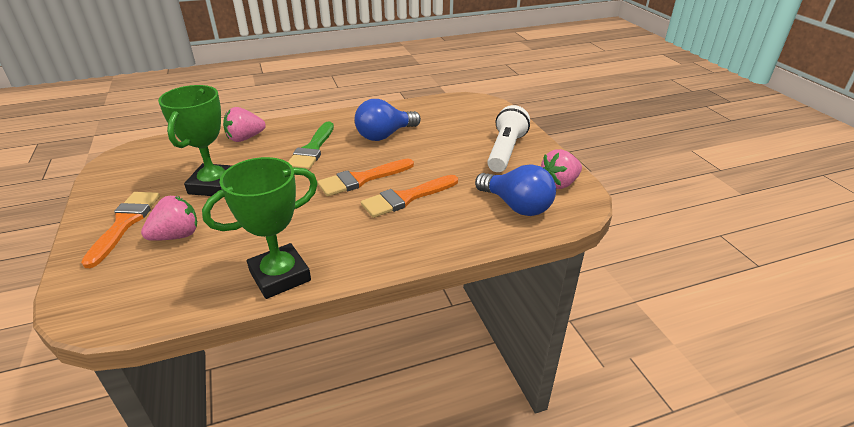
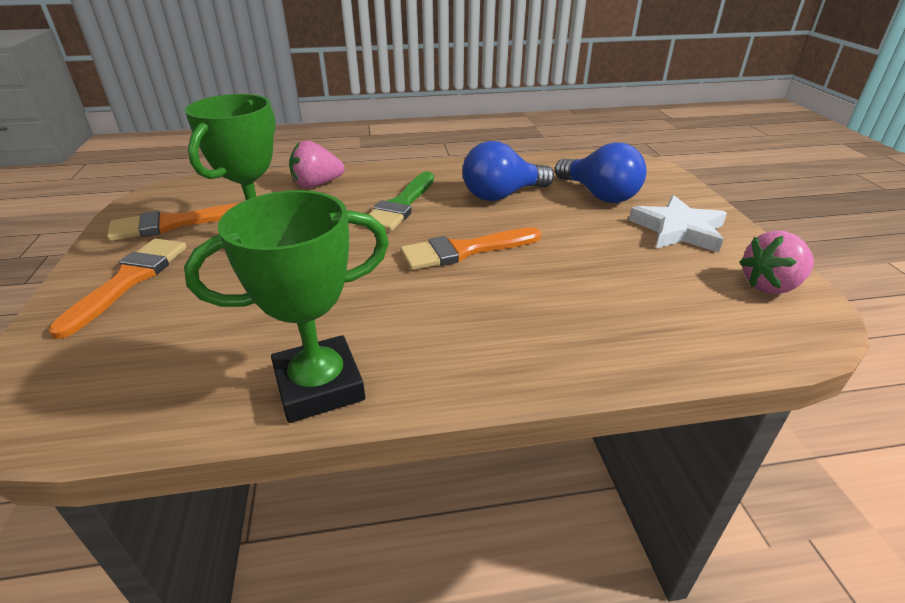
camera: 10 degrees right, 0 degrees up
pink strawberry [141,196,197,241] -> none
orange brush [361,175,458,218] -> orange brush moved to [107,203,239,241]
blue light bulb [475,164,556,216] -> blue light bulb moved to [555,142,646,203]
white flashlight [487,105,530,172] -> white star [629,195,727,253]

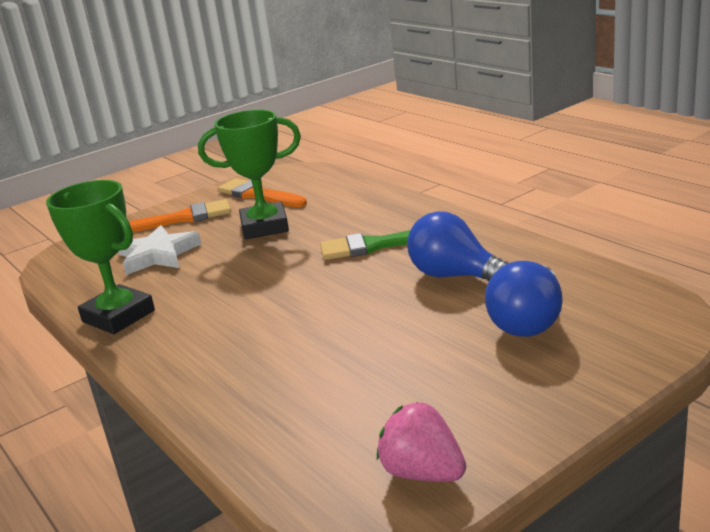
camera: 65 degrees right, 10 degrees down
pink strawberry [289,140,345,188] -> none
orange brush [400,228,541,270] -> none
white star [629,195,727,253] -> white star moved to [118,225,201,275]

